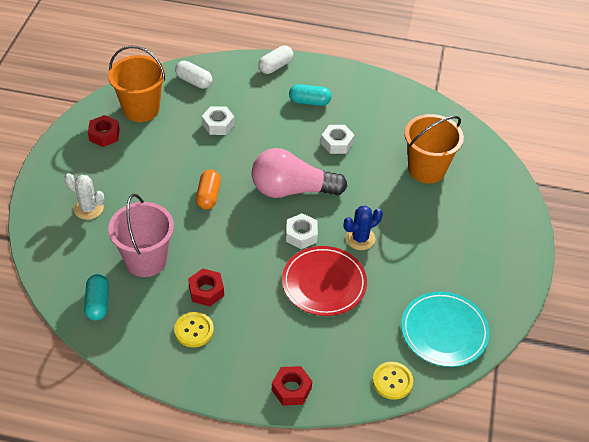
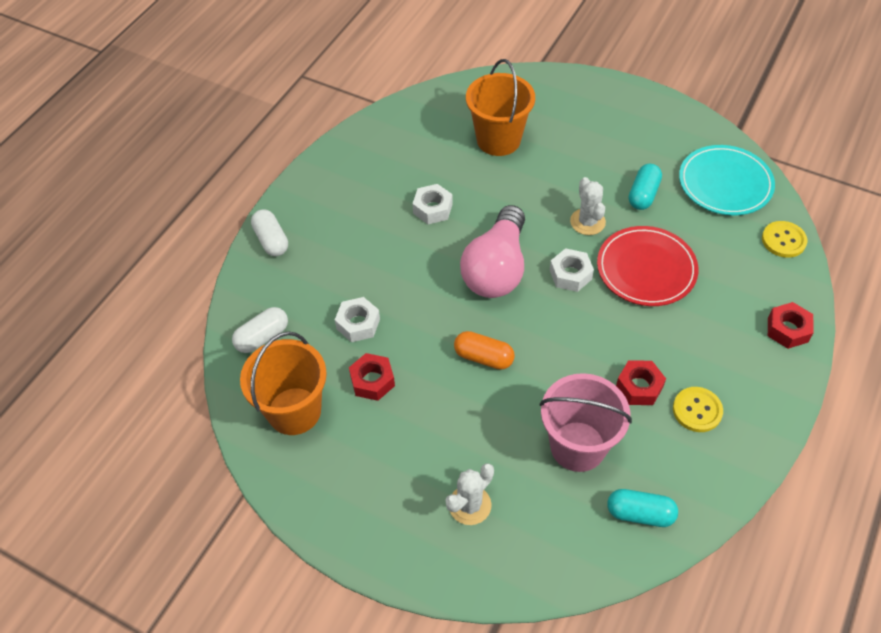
camera: 70 degrees left, 5 degrees up
red nut [88,115,120,147] -> red nut moved to [349,353,395,401]
turquoise capsule [289,84,331,106] -> turquoise capsule moved to [629,164,662,210]
blue cactus [344,206,383,250] -> white cactus [570,177,606,235]

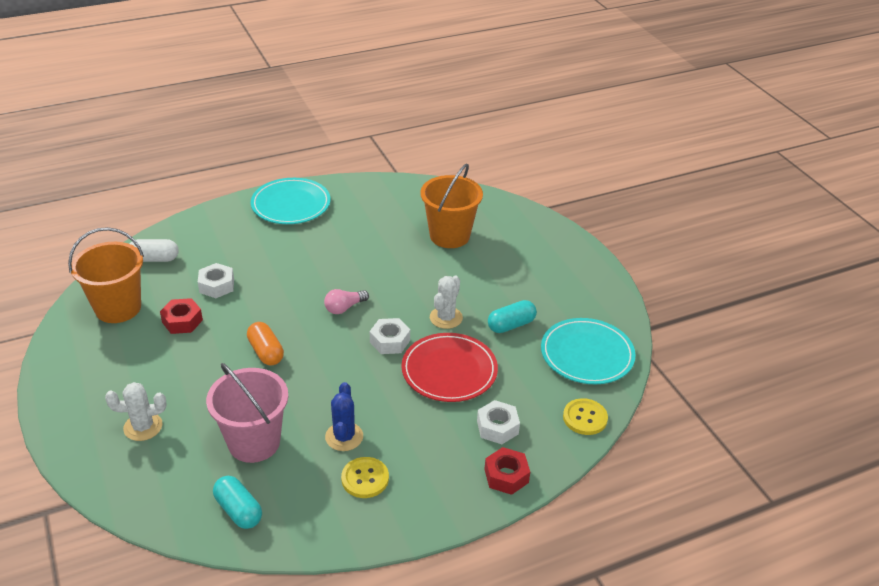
camera: 35 degrees right, 15 degrees down
white capsule [251,209,288,256] -> none
white nut [412,184,453,224] -> white nut moved to [477,400,520,444]
pink light bulb [460,205,525,298] -> pink light bulb [324,289,369,314], size x0.45
red nut [616,360,666,405] -> blue cactus [325,382,363,451]
none -> turquoise plate [251,178,331,224]

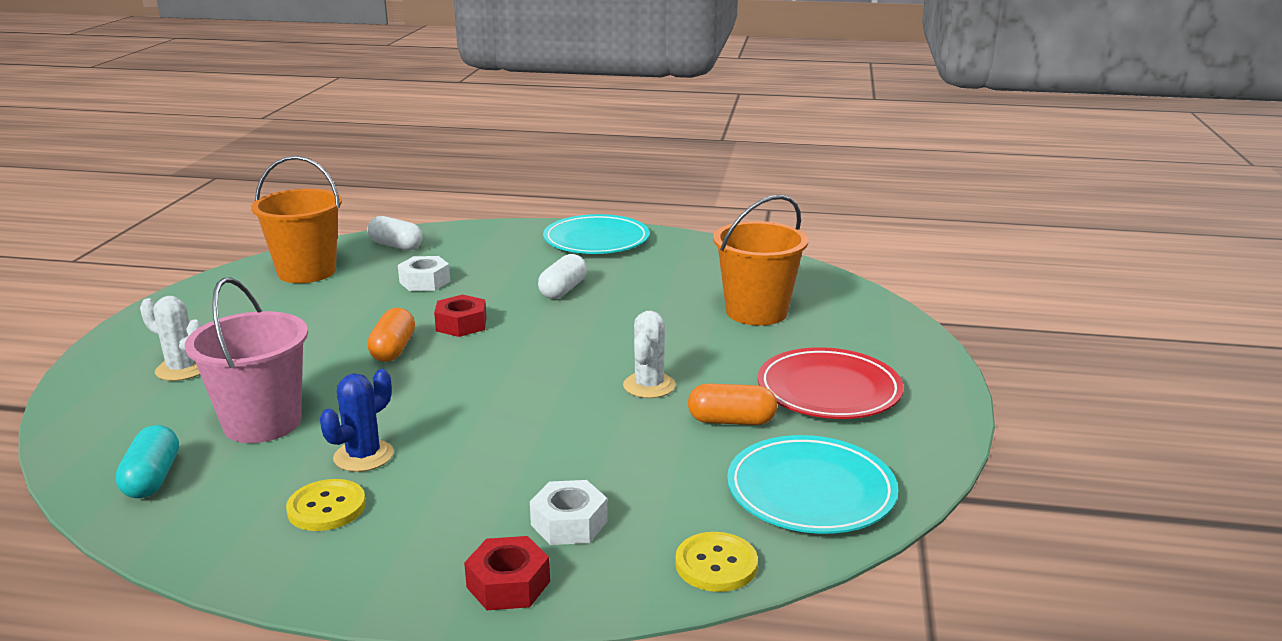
camera: 35 degrees right, 15 degrees down
red nut [160,298,203,334] -> red nut moved to [434,295,487,337]
pink light bulb [324,289,369,314] -> none
white nut [370,318,410,354] -> none
red plate [401,333,498,402] -> red plate moved to [758,347,904,419]
white cactus [430,275,463,329] -> white cactus turned 45 degrees counterclockwise [623,311,675,398]
turquoise capsule [488,300,537,333] -> orange capsule [688,383,777,425]
none -> white capsule [538,254,587,299]

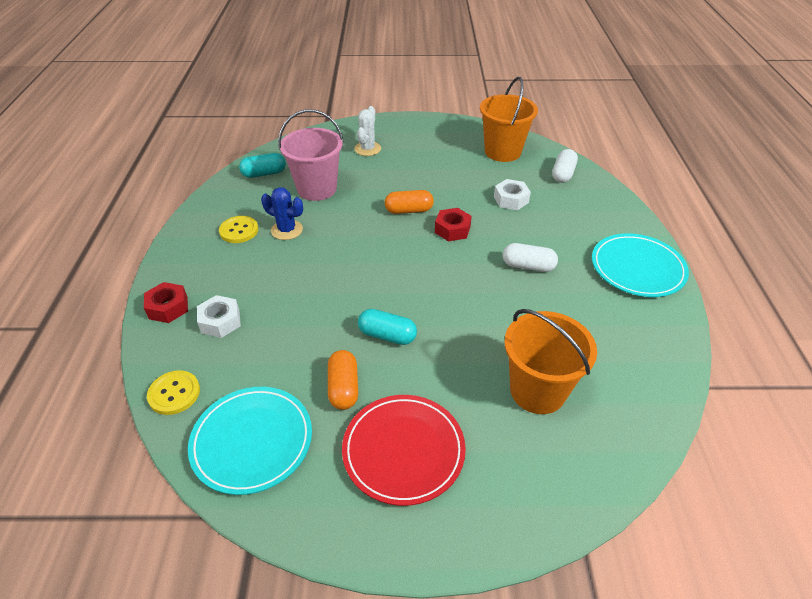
camera: 80 degrees right, 20 degrees up
white cactus [623,311,675,398] -> turquoise capsule [358,309,417,345]

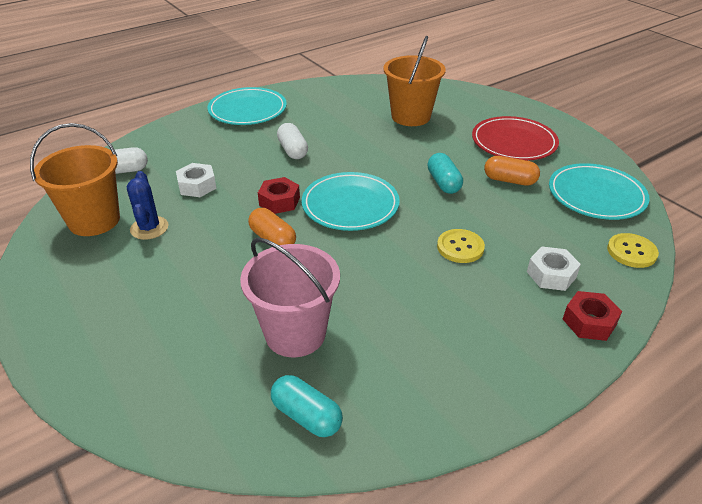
camera: 125 degrees left, 5 degrees down
yellow button [219,216,258,243] -> yellow button moved to [437,229,485,263]
blue cactus [261,187,303,240] -> blue cactus moved to [127,171,168,240]
orange capsule [328,350,358,410] -> orange capsule turned 60 degrees clockwise [484,156,540,186]
white cactus [354,106,381,156] -> none
none -> turquoise plate [302,172,400,231]

